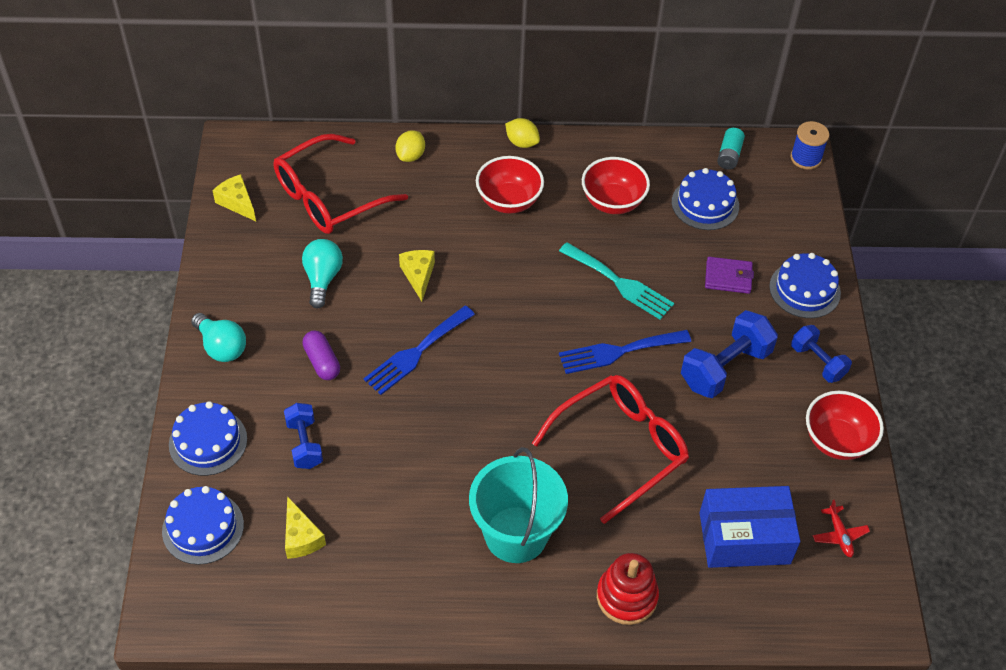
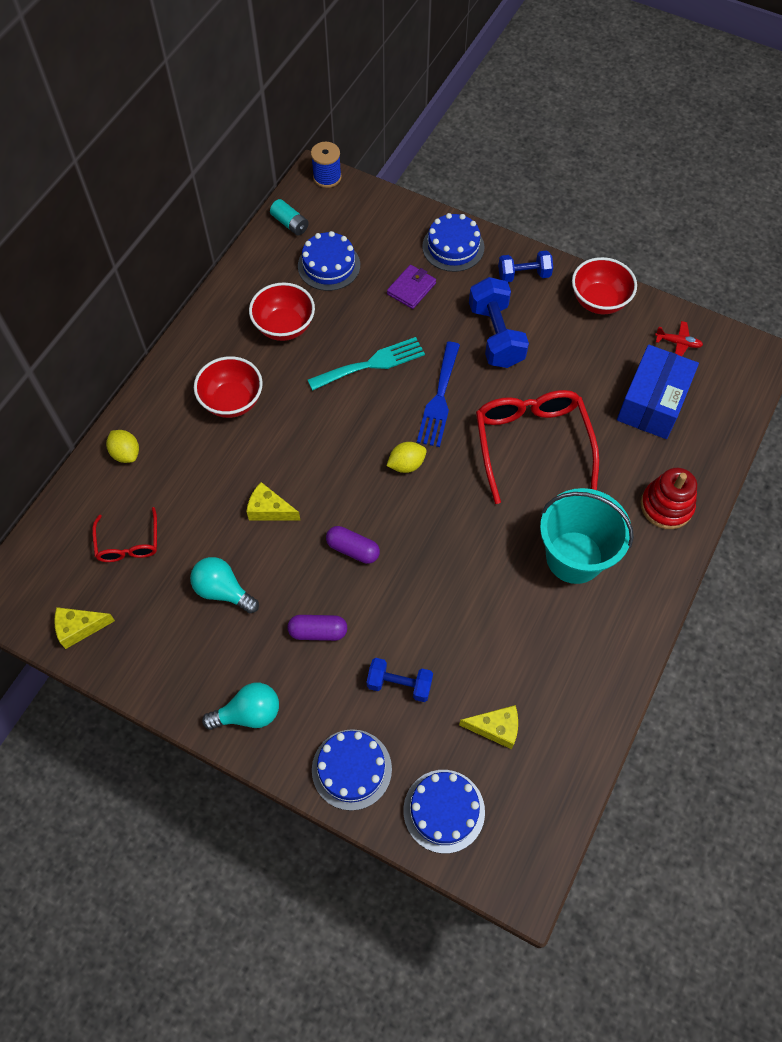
camera: 60 degrees left, 10 degrees up
red glasses [274,134,408,234] -> red glasses [92,507,157,562], size x0.54
blue fork [364,306,475,395] -> purple capsule [326,526,380,564]
yellow lemon [505,118,540,148] -> yellow lemon moved to [386,442,427,473]

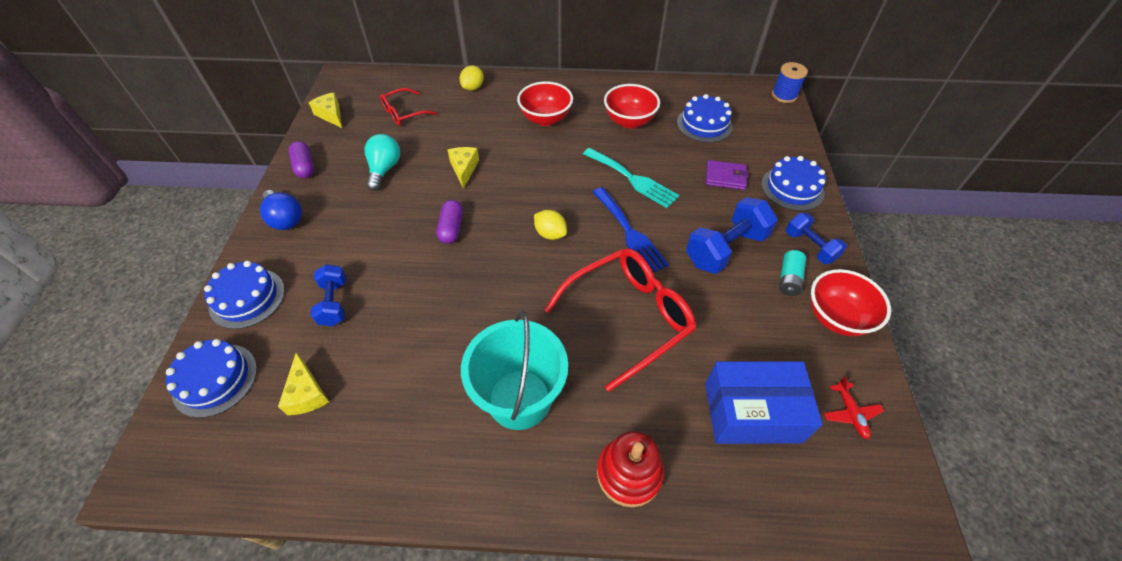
camera: 65 degrees right, 10 degrees down
turquoise light bulb [202,683,279,730] -> blue light bulb [260,190,302,230]
turquoise battery [270,199,309,236] -> turquoise battery moved to [779,250,806,296]
purple capsule [287,615,347,641] -> purple capsule moved to [289,141,314,178]
blue fork [417,342,460,447] -> blue fork turned 105 degrees counterclockwise [593,187,669,272]

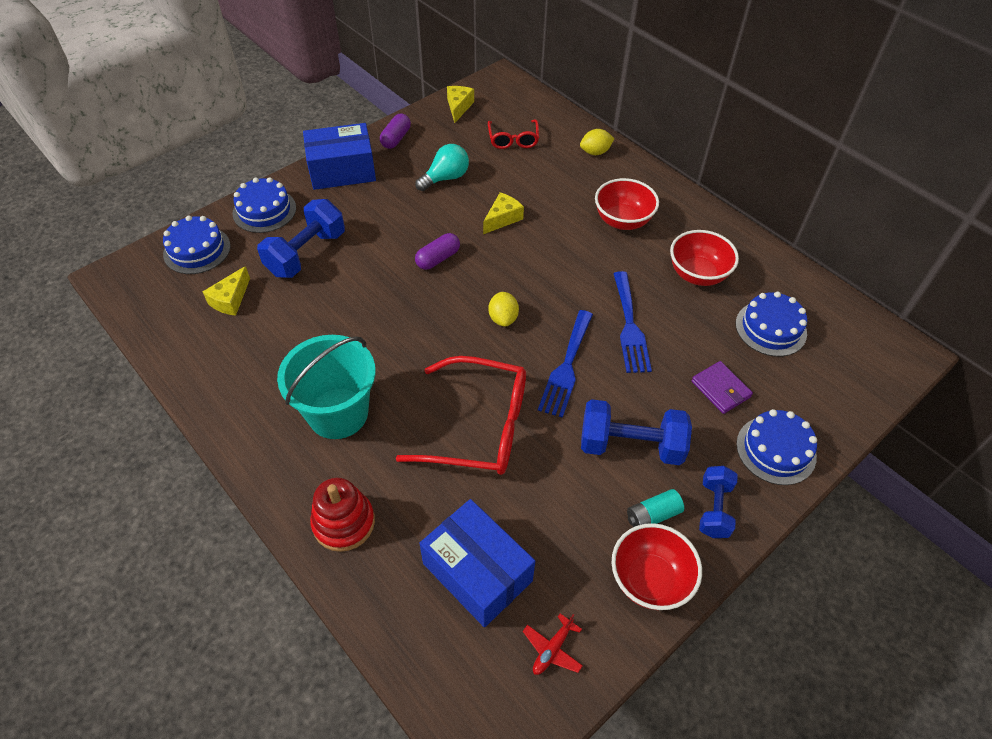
camera: 45 degrees right, 0 degrees up
blue light bulb [260,190,302,230] -> blue box [303,123,376,190]
blue dumbbell [311,264,346,326] -> blue dumbbell [257,199,345,278], size x1.61
red glasses [380,88,437,126] -> red glasses turned 105 degrees counterclockwise [488,120,539,149]
turquoise fork [583,148,679,208] -> blue fork [613,271,652,373]
blue spool [772,62,808,103] -> none

